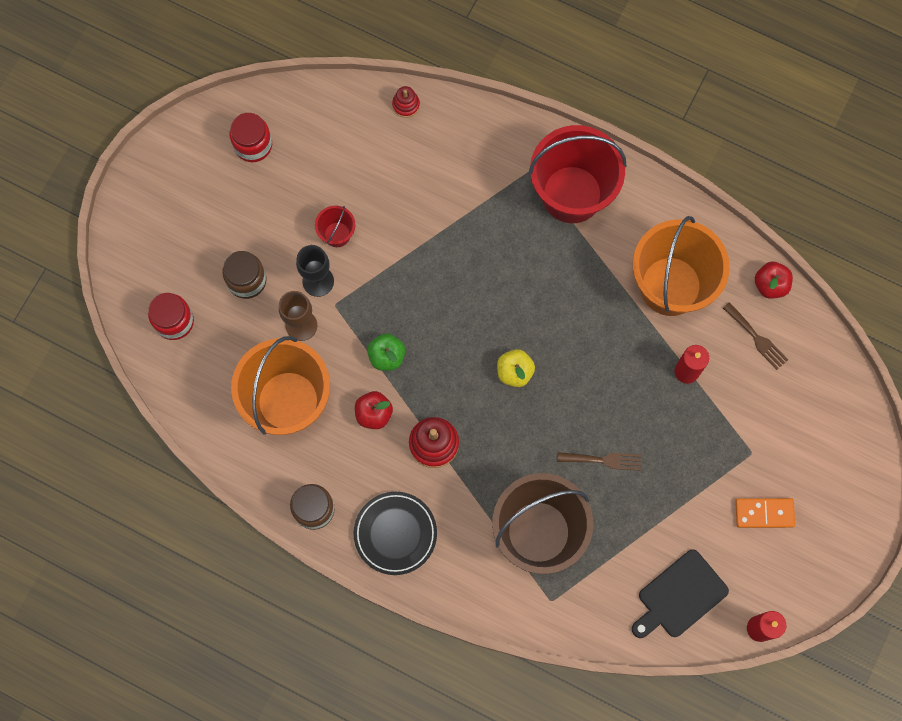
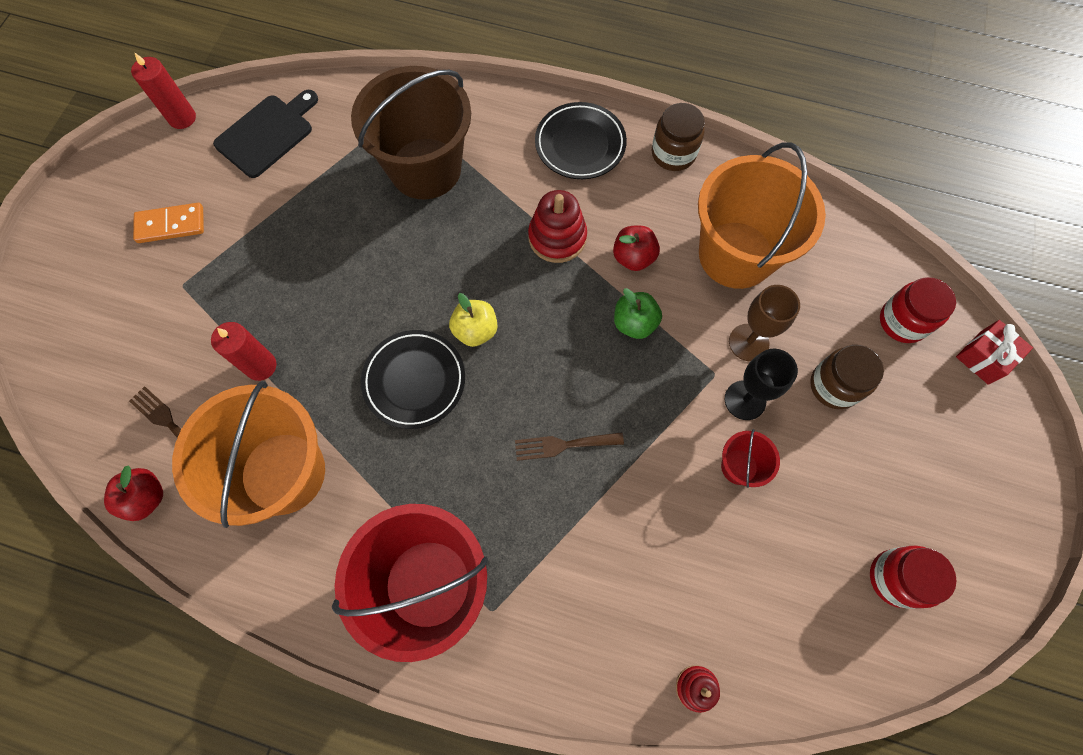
camera: 170 degrees right, 5 degrees down
brown fork [558,452,641,471] -> brown fork moved to [515,432,624,461]
none -> black plate [361,330,465,429]
none -> red gift [956,320,1033,385]

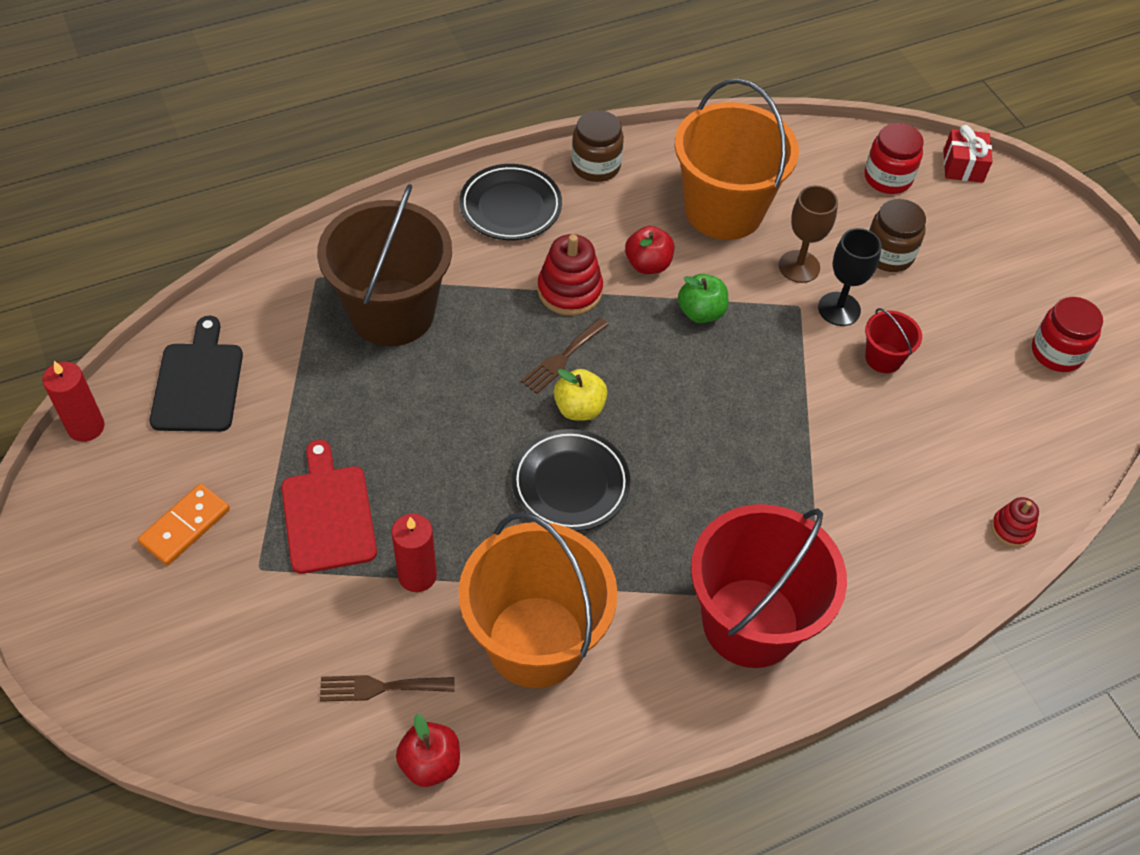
camera: 45 degrees left, 15 degrees down
brown fork [515,432,624,461] -> brown fork moved to [521,318,609,394]
none -> red cutting board [281,440,377,574]

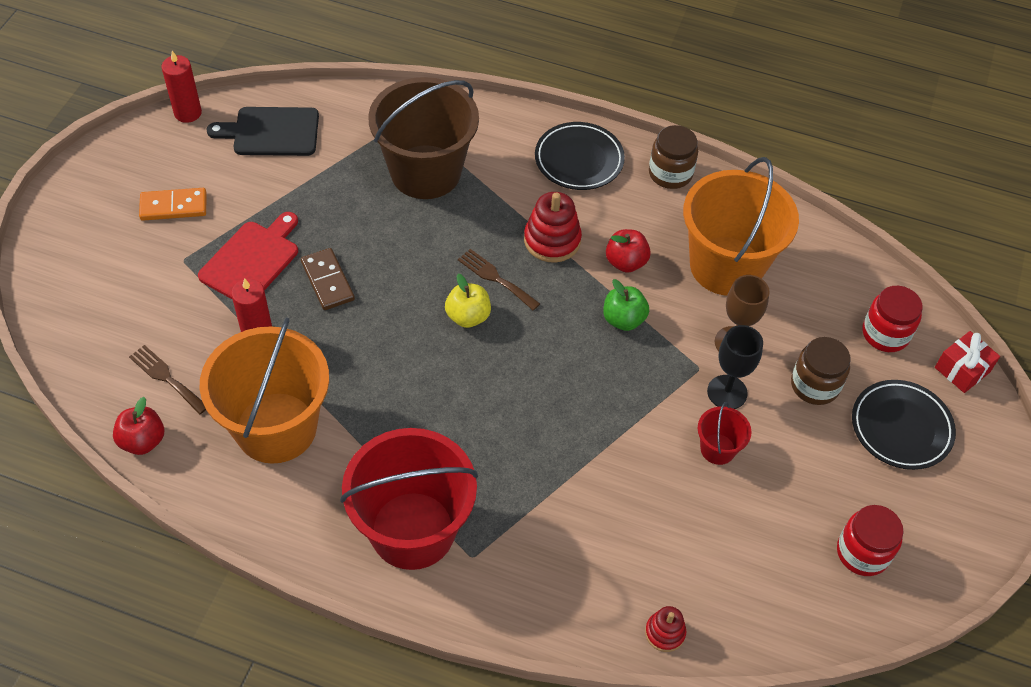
camera: 45 degrees right, 0 degrees up
black cutting board [150,316,243,432] -> black cutting board turned 135 degrees counterclockwise [207,107,319,156]
black plate [511,429,630,531] -> black plate moved to [852,380,956,470]
brown fork [521,318,609,394] -> brown fork turned 45 degrees clockwise [458,249,540,311]
none -> brown domino [301,248,355,310]

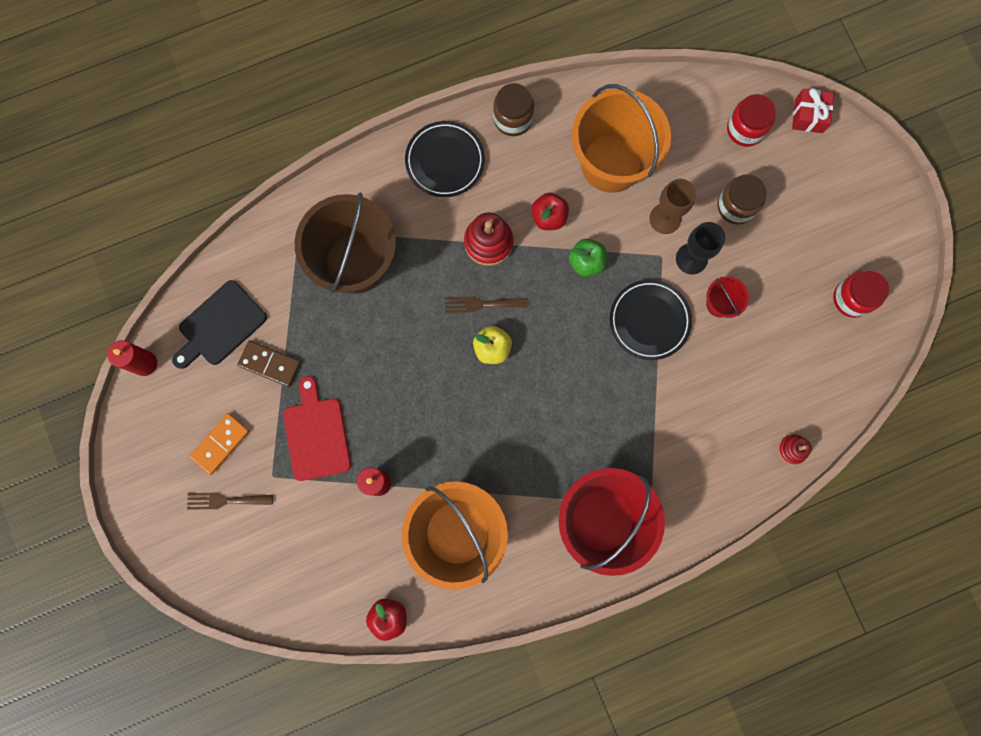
camera: 40 degrees left, 25 degrees up
brown fork [129,345,206,414] -> brown fork moved to [187,492,273,510]
brown domino [301,248,355,310] -> brown domino moved to [237,340,301,387]
black plate [852,380,956,470] -> black plate moved to [610,279,692,360]

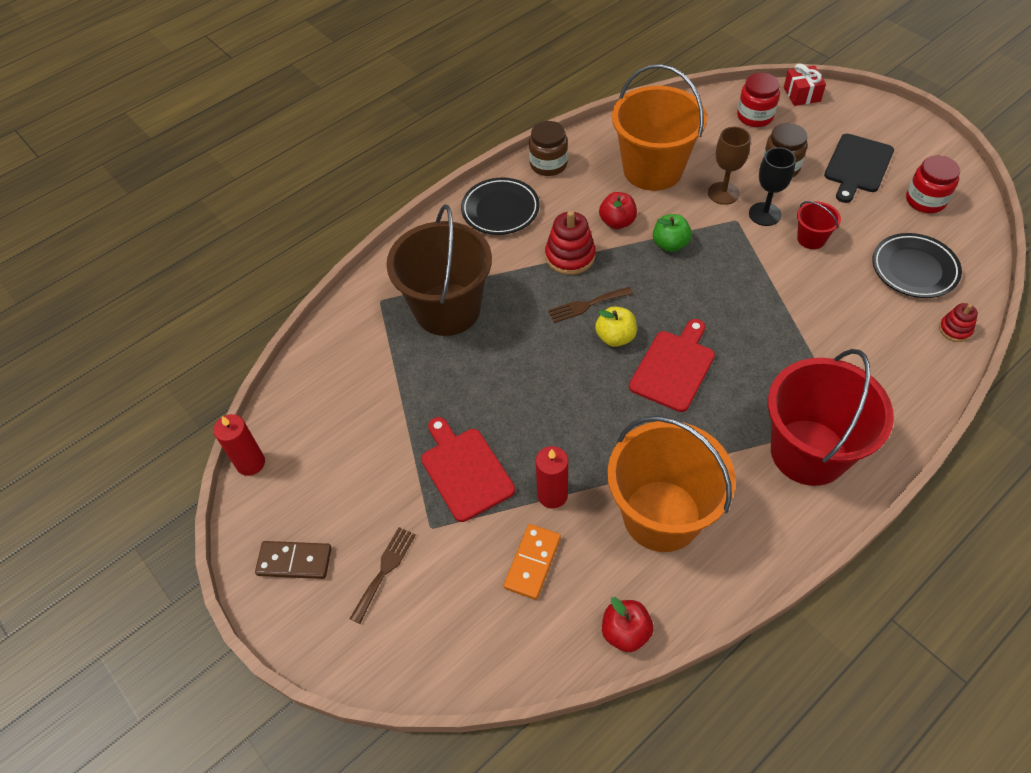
camera: 15 degrees left, 25 degrees down
black cutting board [172,280,267,369] -> black cutting board moved to [824,134,894,203]
brown fork [187,492,273,510] -> brown fork turned 135 degrees clockwise [349,527,416,624]
orange domino [189,413,249,475] -> orange domino moved to [504,524,561,600]
brown domino [237,340,301,387] -> brown domino moved to [255,541,332,579]
black plate [610,279,692,360] -> black plate moved to [872,233,962,298]
none -> red cutting board [629,319,715,412]

